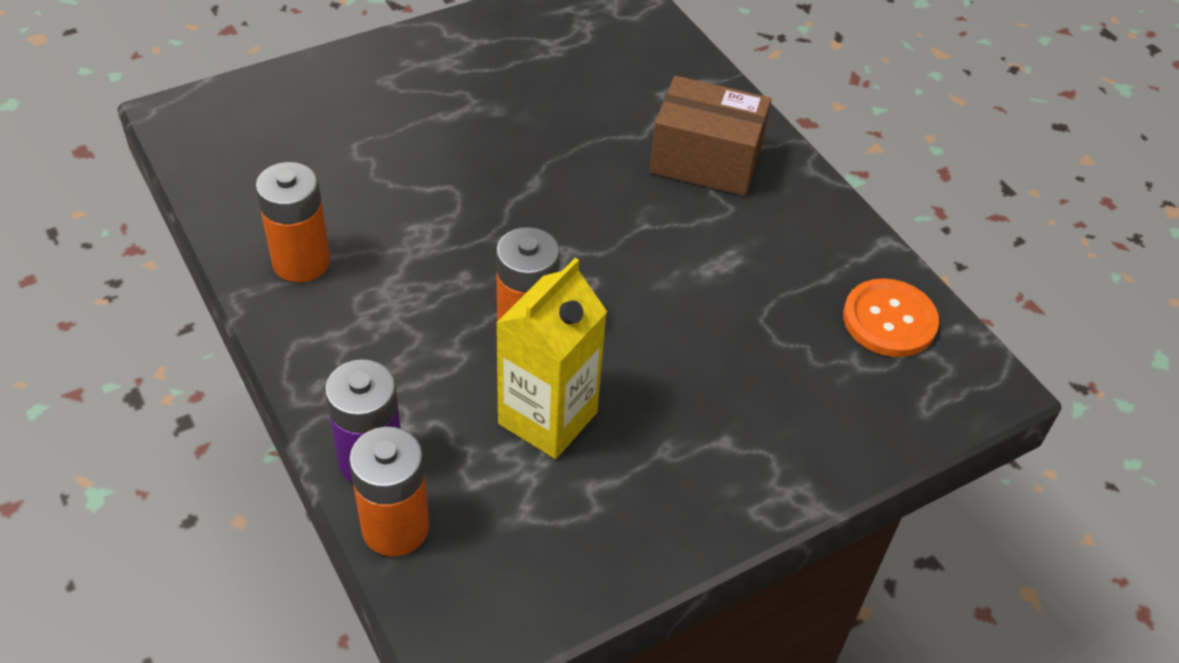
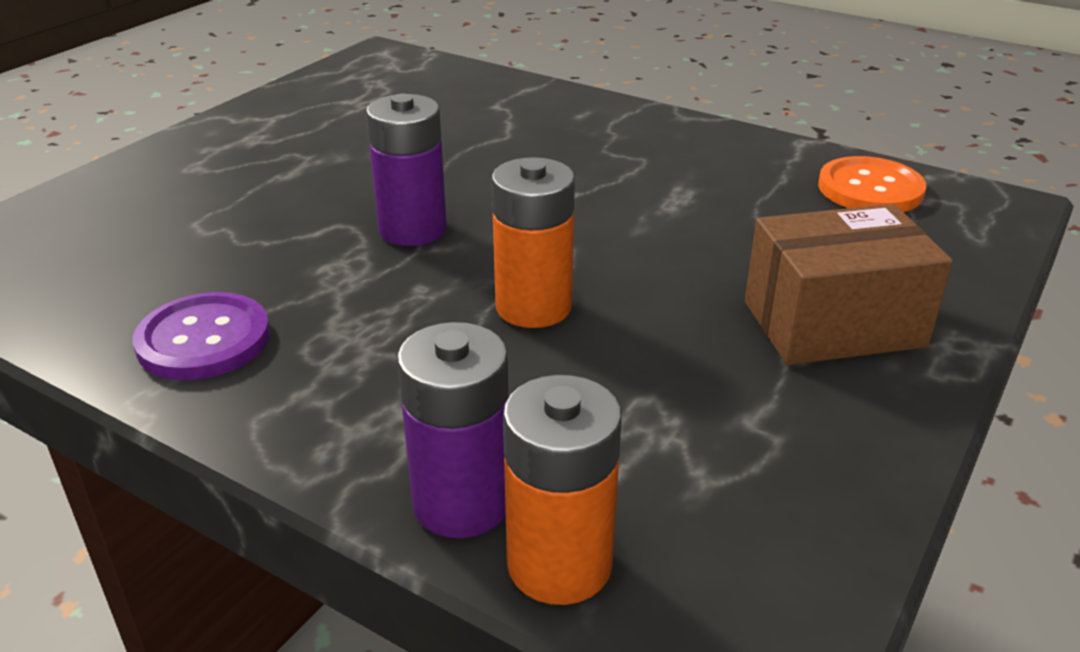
camera: 25 degrees left, 15 degrees down
orange battery [256,162,330,282] -> purple button [133,292,270,380]
yellow carton [496,258,607,459] -> none
brown box [650,76,772,196] -> brown box moved to [745,204,953,365]
none -> purple battery [366,94,447,246]

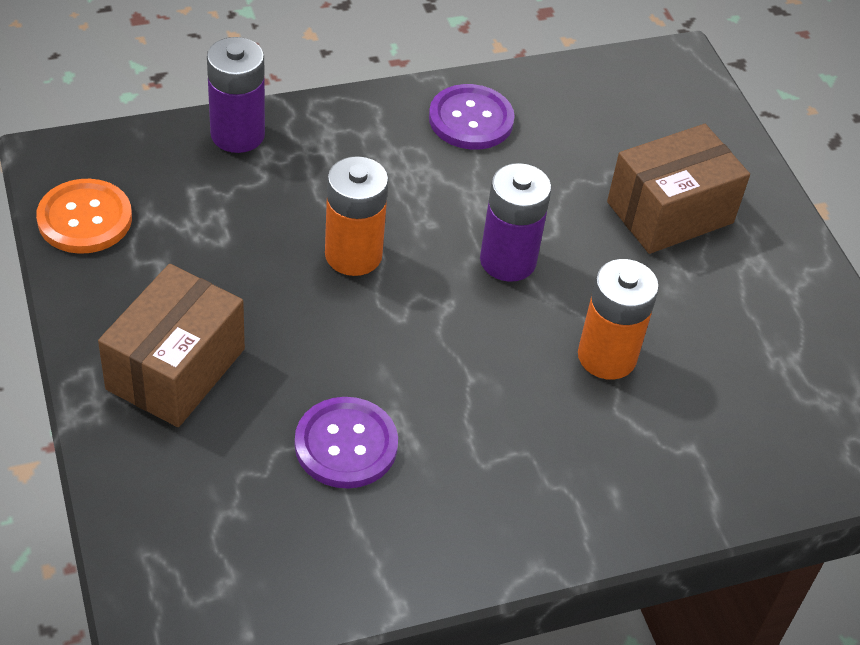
camera: 125 degrees right, 15 degrees up
orange battery [503,375,622,605] -> orange battery moved to [578,259,659,380]
orange button [818,156,926,212] -> orange button moved to [36,179,132,254]
none -> purple button [295,397,398,489]
none -> brown box [607,124,750,254]

